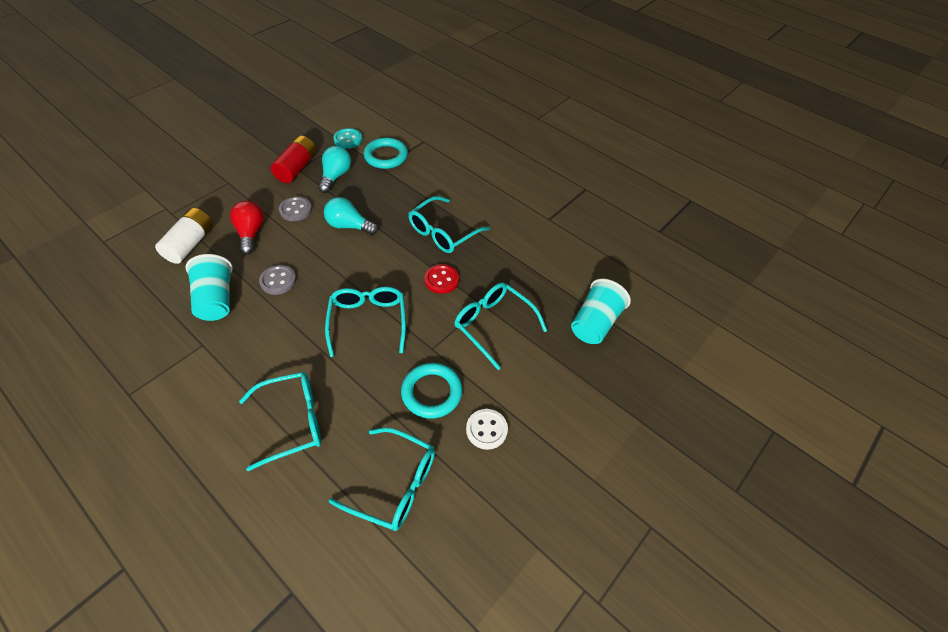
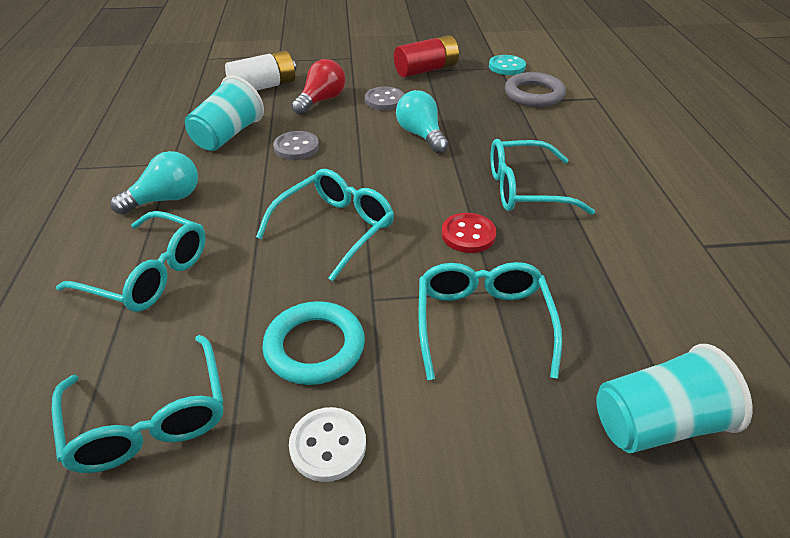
camera: 45 degrees right, 10 degrees down
turquoise light bulb [318,146,351,193] -> turquoise light bulb moved to [110,151,198,215]
turquoise ring [363,138,408,169] -> grey ring [505,72,566,107]

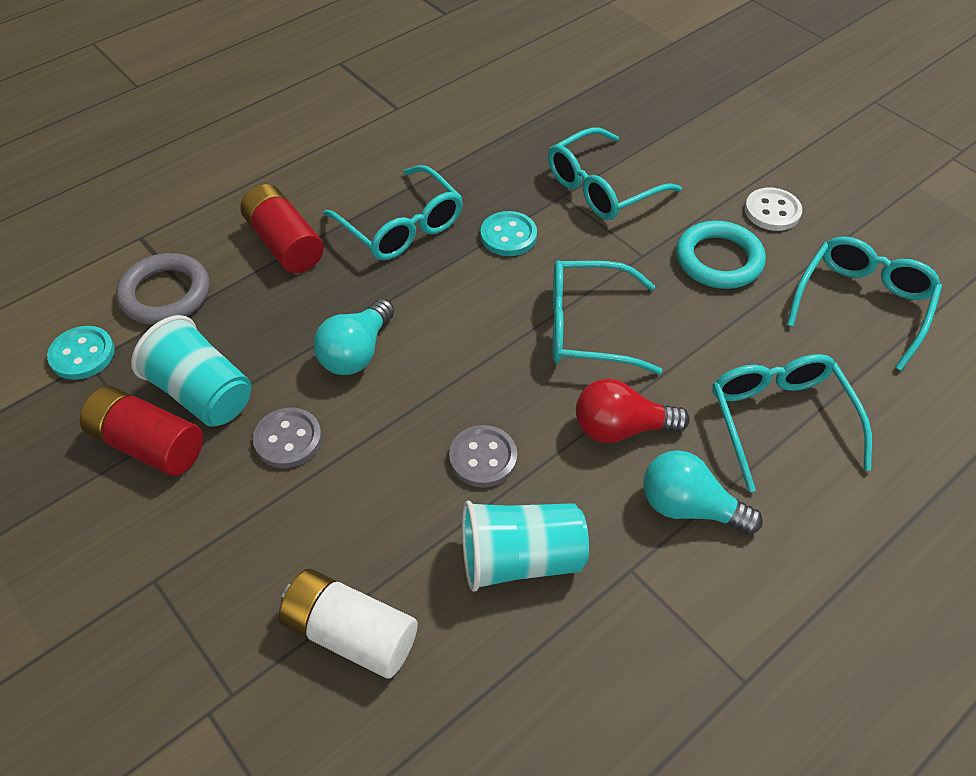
camera: 125 degrees left, 10 degrees up
red light bulb [292,59,345,115] -> red light bulb moved to [576,379,690,443]
red button [442,213,496,253] -> turquoise button [481,211,537,256]
turquoise cup [596,344,753,453] -> turquoise cup moved to [131,315,251,427]
none -> red battery [240,184,324,273]

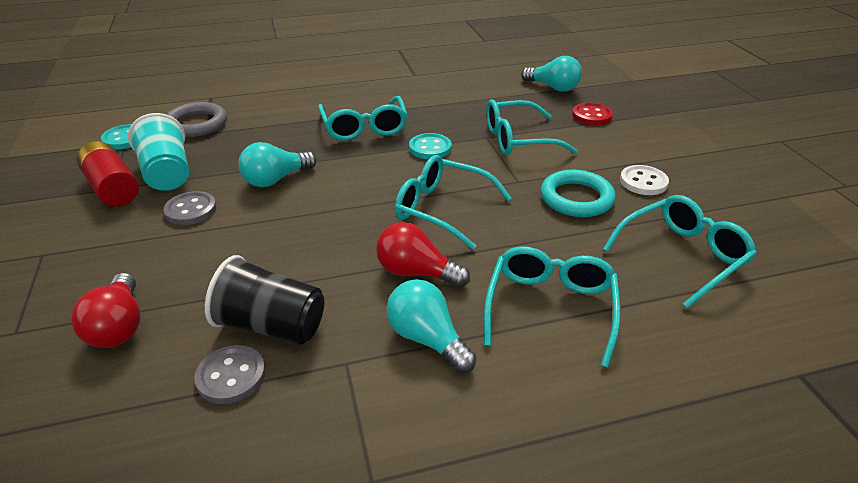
camera: 25 degrees right, 15 degrees down
red battery [240,184,324,273] -> none
white battery [278,569,418,679] -> red light bulb [71,273,141,348]
grey button [449,425,517,488] -> grey button moved to [194,345,266,404]
turquoise cup [462,501,589,592] -> black cup [205,255,324,345]
none -> turquoise light bulb [521,56,582,92]
none -> red button [572,103,613,125]

